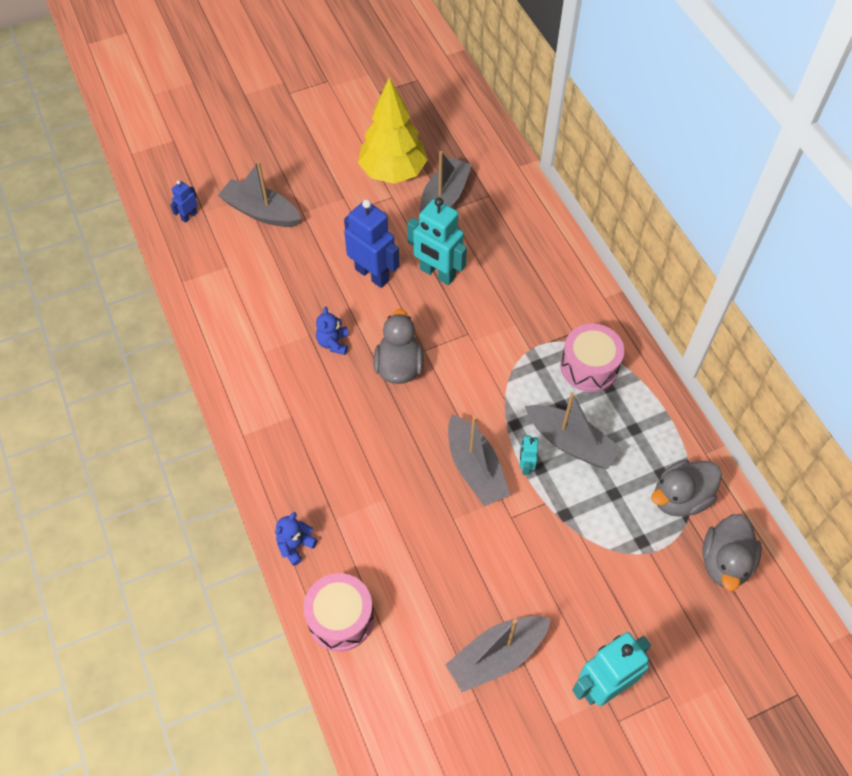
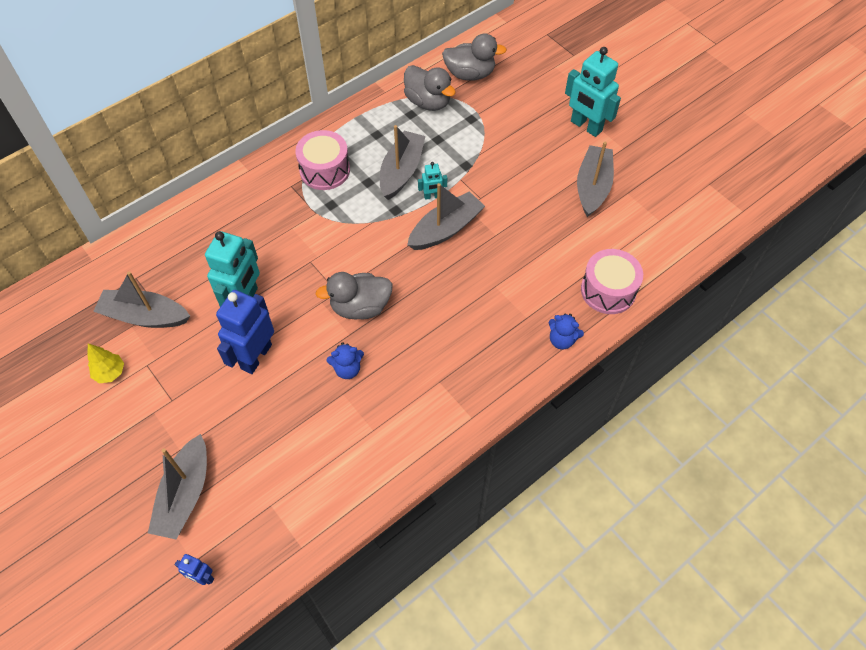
camera: 105 degrees left, 0 degrees up
yellow tree [358,77,428,184] -> yellow tree [87,344,124,384], size x0.44
grey boat [445,616,551,692] -> grey boat turned 120 degrees counterclockwise [577,142,614,217]

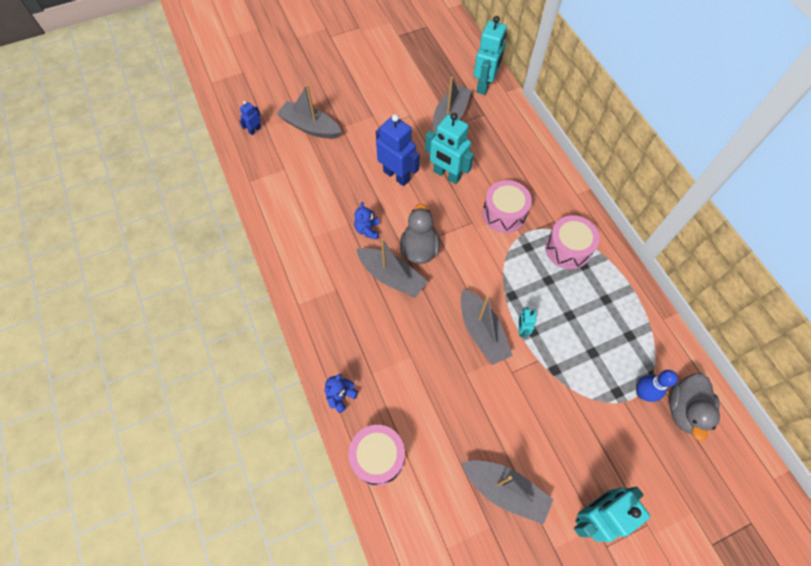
camera: 105 degrees right, 5 degrees up
yellow tree [87,344,124,384] -> none
grey boat [380,125,426,200] -> grey boat moved to [356,238,428,298]
grey duck [404,65,456,111] -> none
none -> turquoise robot [474,16,507,95]
none -> pink drum [482,180,532,233]
none -> blue bowling pin [636,370,678,402]

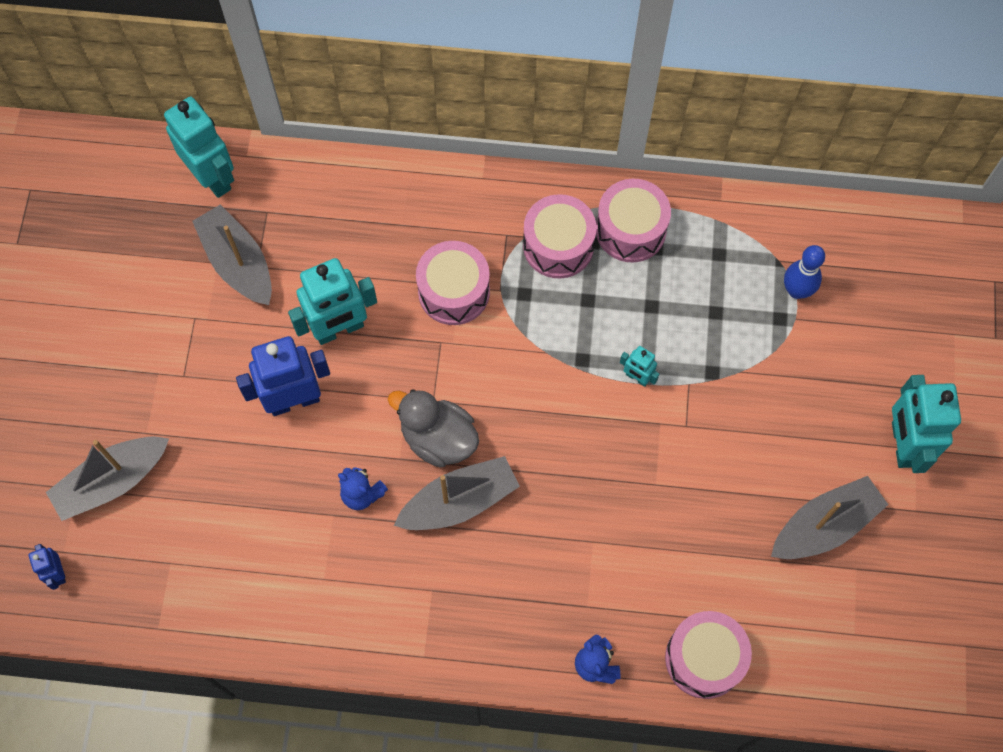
camera: 60 degrees left, 5 degrees up
grey boat [461,289,513,365] -> none
grey duck [669,373,720,441] -> none
none -> pink drum [596,179,671,262]

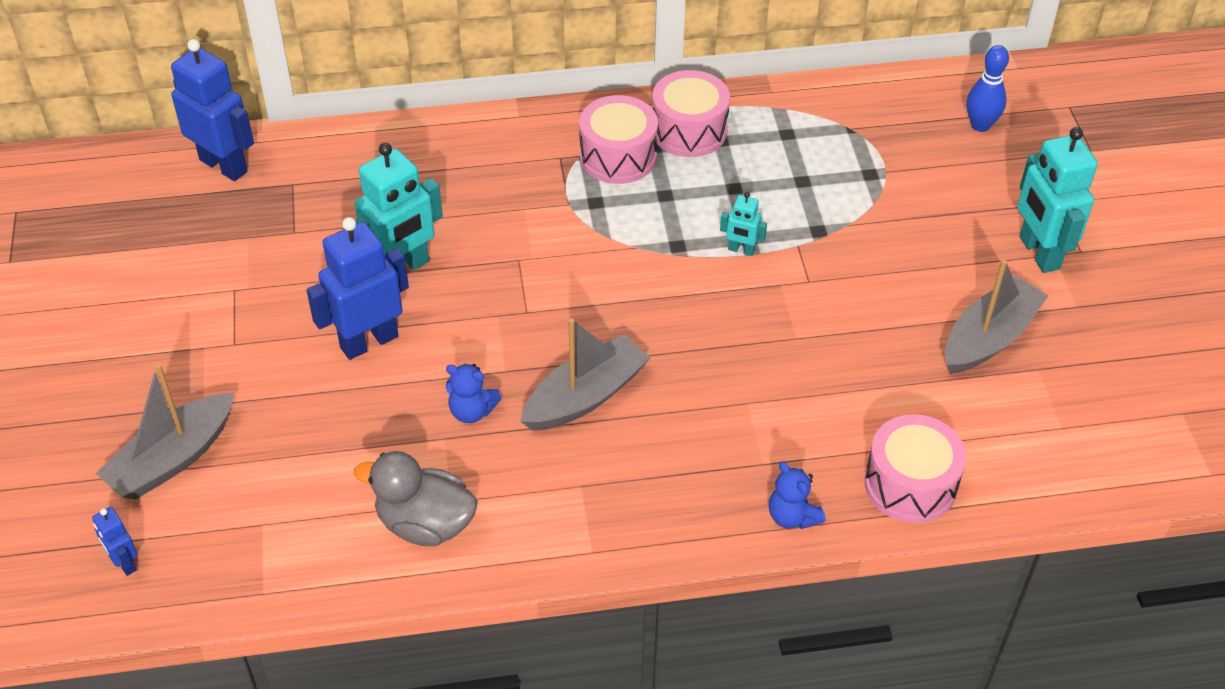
camera: 15 degrees left, 20 degrees down
turquoise robot [164,97,234,198] -> blue robot [171,39,254,181]
grey boat [192,204,272,305] -> none
grey duck [388,389,479,468] -> grey duck moved to [354,451,478,546]
pink drum [416,241,490,325] -> none
blue bowling pin [784,245,825,299] -> blue bowling pin moved to [967,45,1009,132]

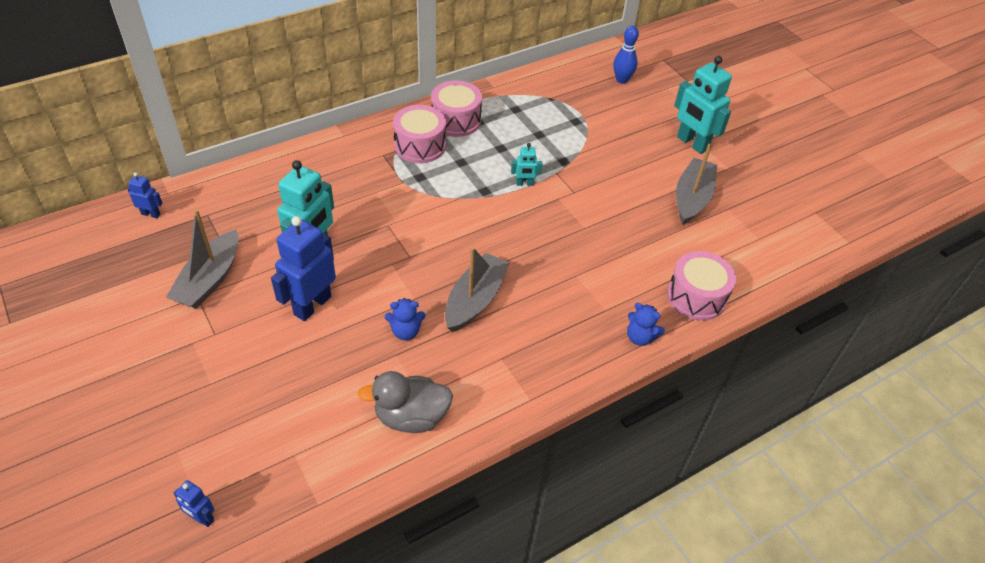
camera: 25 degrees left, 0 degrees up
grey boat [96,364,234,500] -> grey boat moved to [166,209,239,309]
blue robot [171,39,254,181] -> blue robot [127,172,163,218], size x0.48

